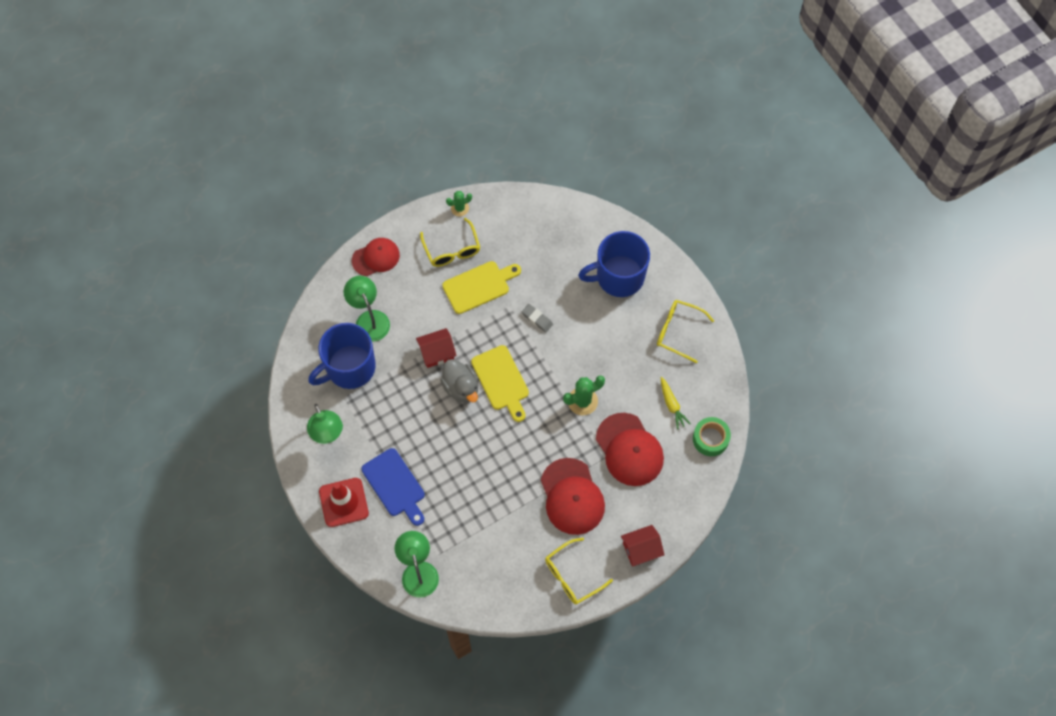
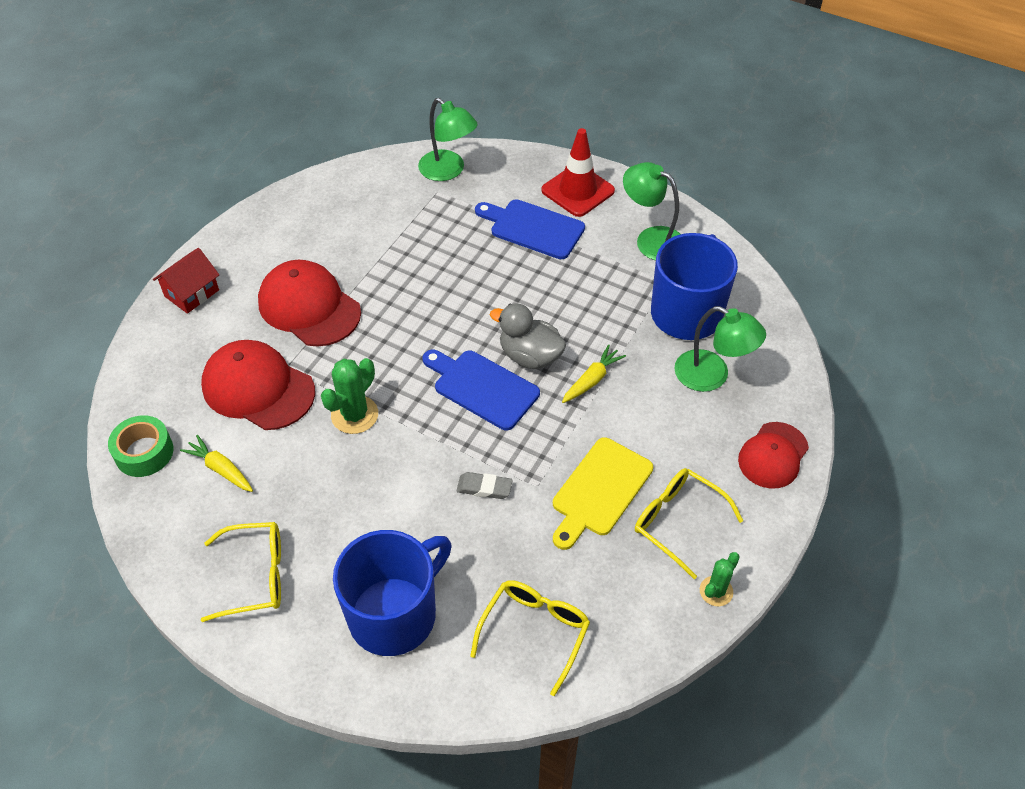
camera: 150 degrees right, 15 degrees down
red house [416,328,457,368] -> yellow carrot [562,345,626,403]
yellow cutting board [471,345,529,422] -> blue cutting board [422,350,540,430]
yellow glasses [545,538,613,604] -> yellow glasses moved to [470,580,590,696]

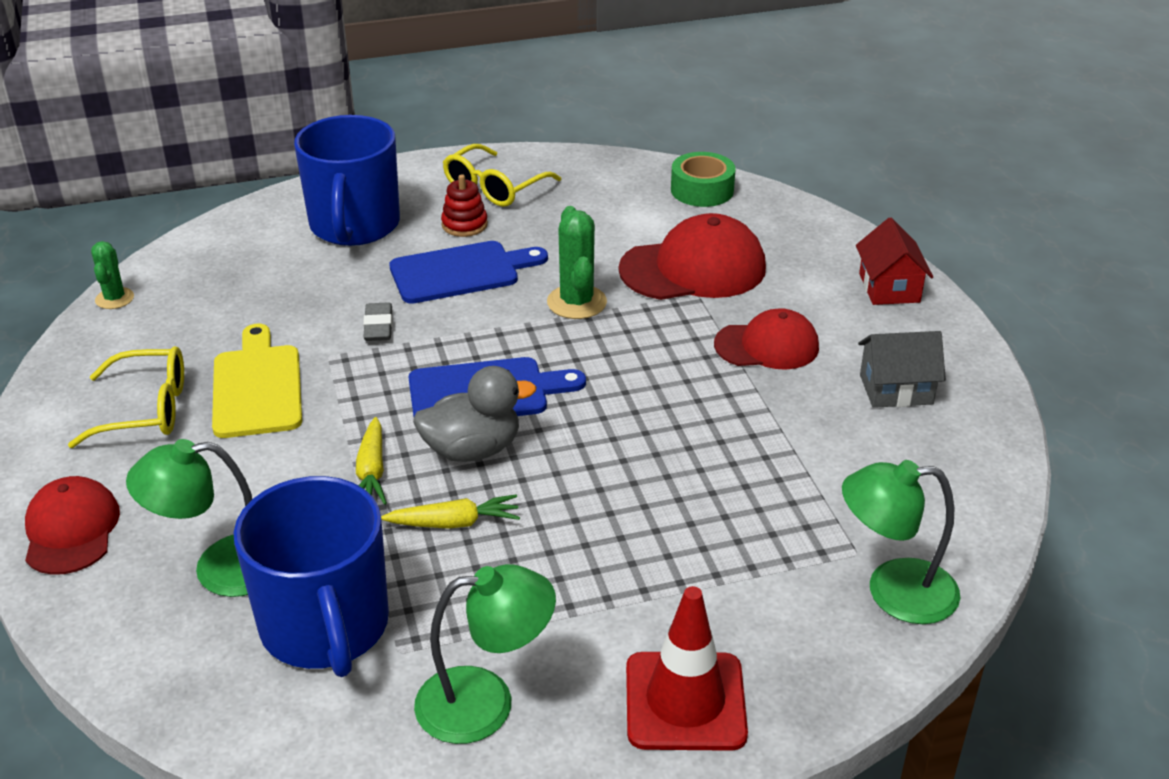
camera: 135 degrees right, 15 degrees down
yellow carrot [180,435,253,492] -> yellow carrot moved to [381,494,520,528]
red cap [258,260,361,347] -> red cap [714,308,819,370], size x0.65
grey eraser [456,472,513,499] -> grey eraser turned 60 degrees counterclockwise [363,302,393,341]
yellow glasses [470,580,590,696] -> none
blue cutting board [475,199,585,259] -> blue cutting board moved to [389,241,548,304]
green cactus [700,552,740,606] -> green cactus moved to [91,241,134,309]
none -> red stacking toy [441,174,488,237]
none -> grey house [858,331,946,408]

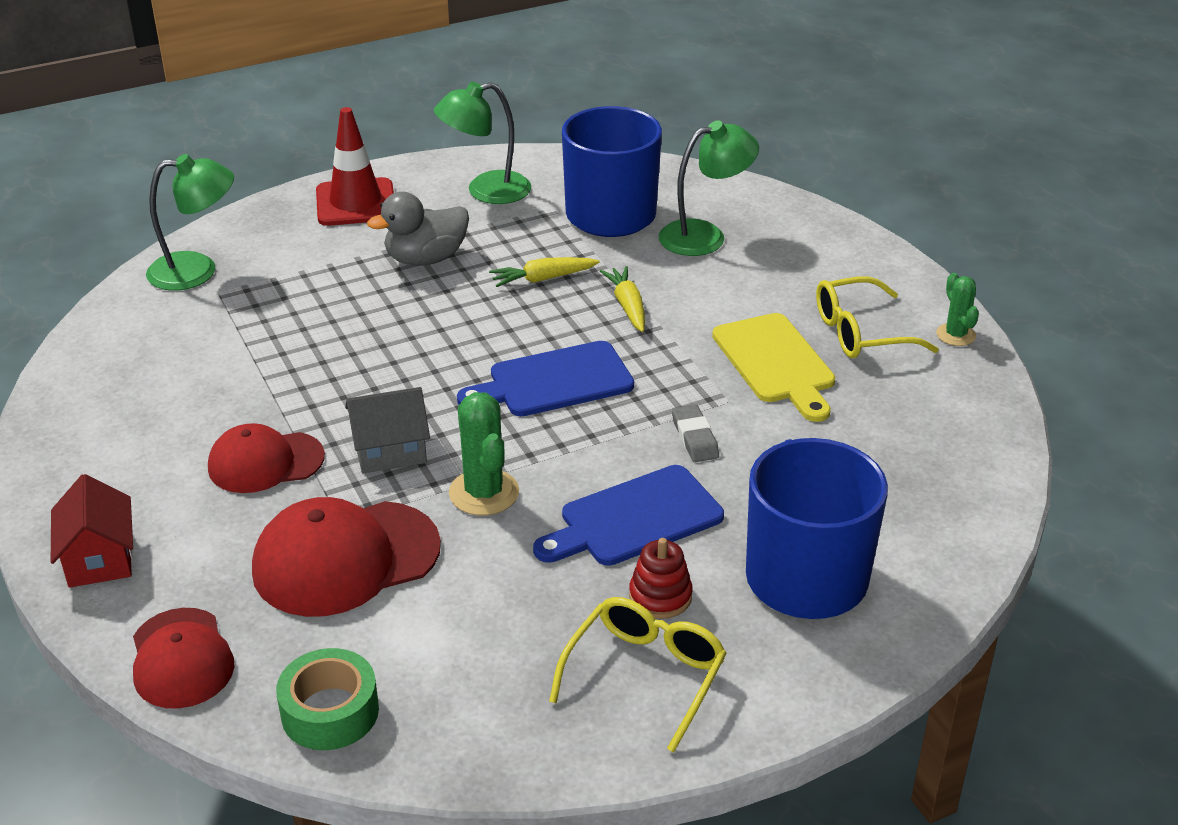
camera: 170 degrees right, 0 degrees up
red cap [25,476,120,575] -> red cap moved to [133,608,234,709]
green cactus [91,241,134,309] -> green cactus moved to [936,273,979,346]
grey duck [413,366,536,462] -> grey duck moved to [367,192,469,266]
grey house [858,331,946,408] -> grey house moved to [345,387,430,473]

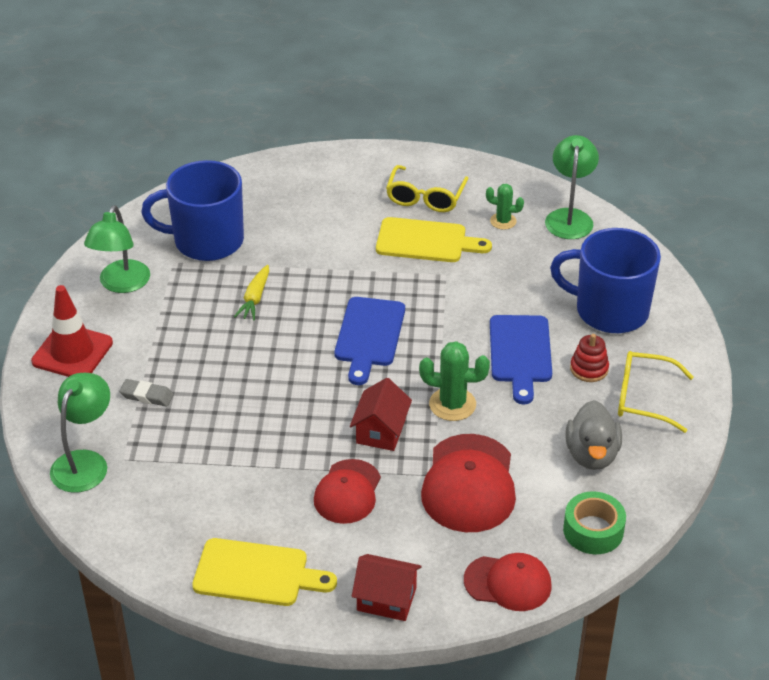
camera: 60 degrees left, 5 degrees up
grey house [345,387,430,473] -> red house [350,378,412,451]
grey duck [367,192,469,266] -> grey duck moved to [565,400,622,470]
yellow glasses [549,597,727,752] -> yellow glasses turned 45 degrees counterclockwise [618,351,694,433]
yellow carrot [600,266,645,332] -> none
green lamp [659,120,759,256] -> green lamp moved to [545,135,599,239]
grey eraser [672,404,719,462] -> grey eraser moved to [119,379,174,407]
green cactus [936,273,979,346] -> green cactus moved to [486,184,524,230]
none -> yellow cutting board [192,538,337,606]

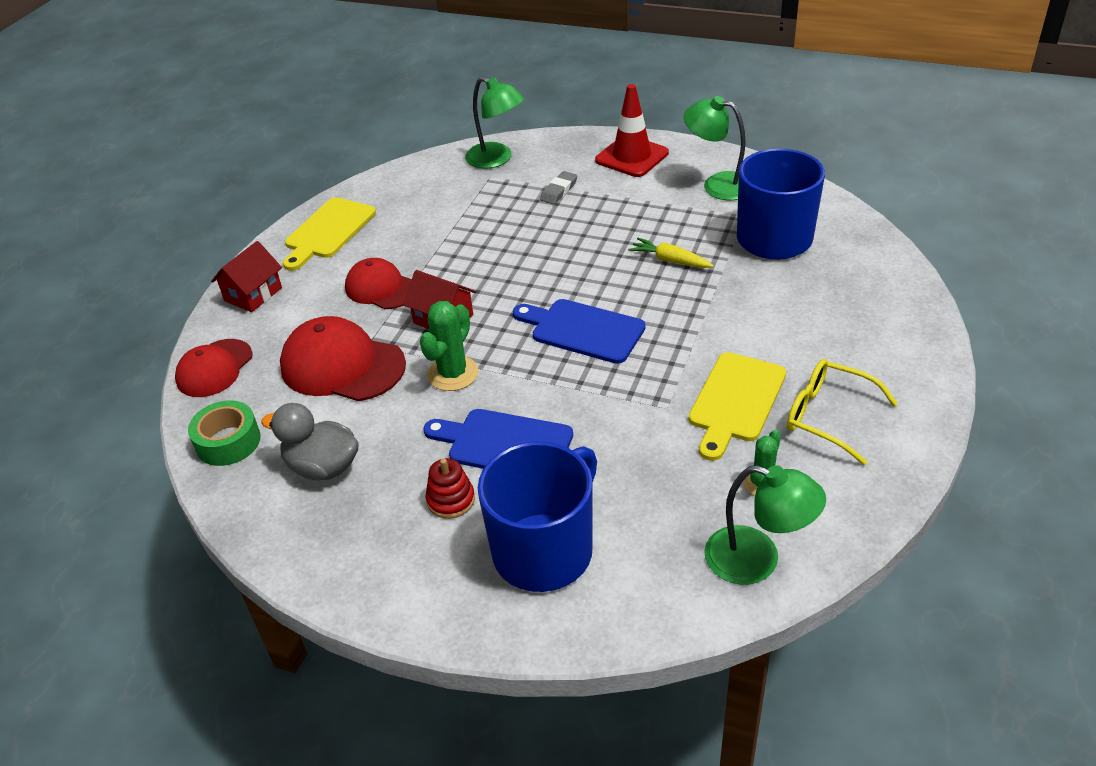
camera: 110 degrees right, 0 degrees up
yellow glasses [618,351,694,433] -> none

